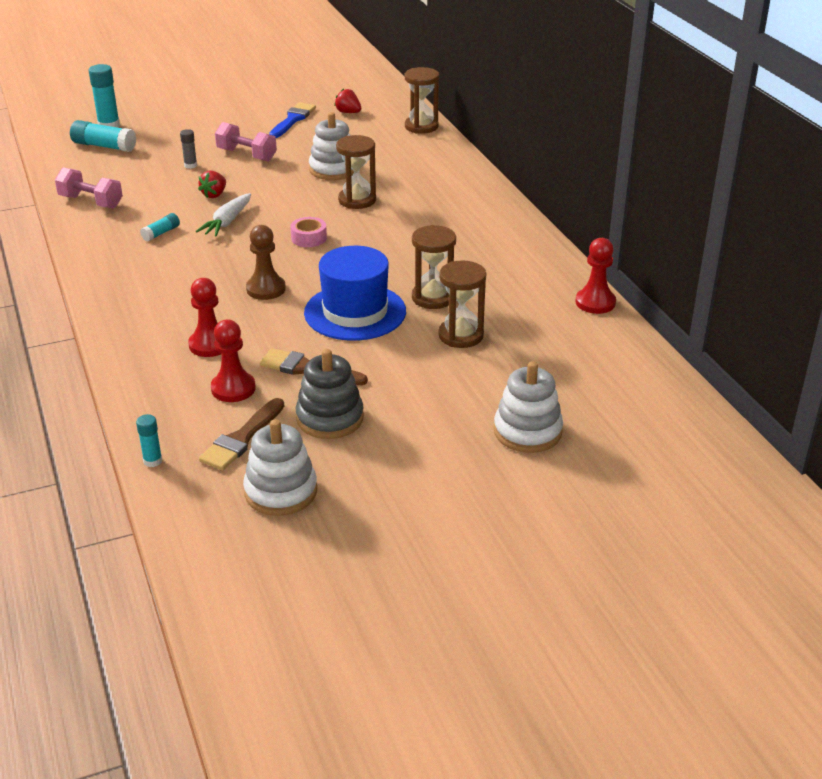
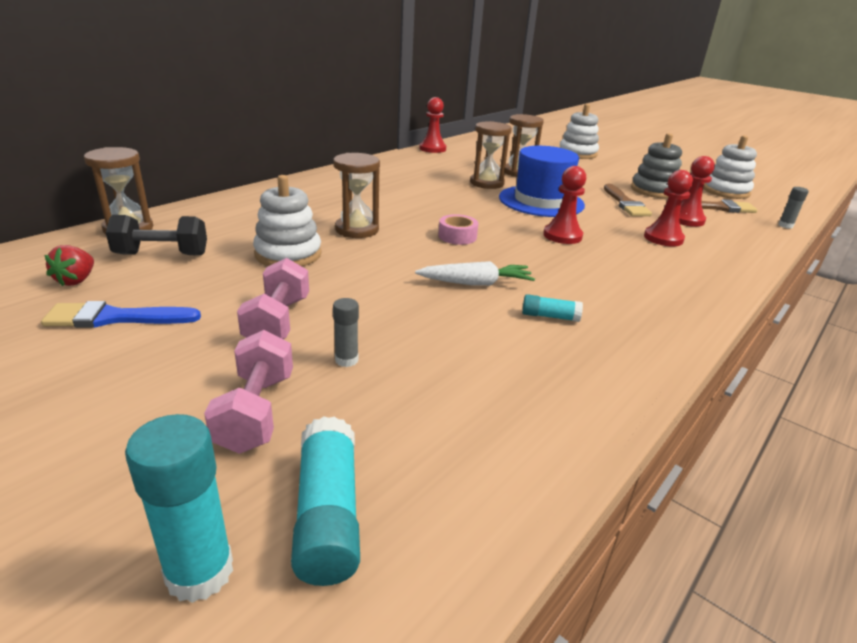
camera: 120 degrees left, 5 degrees down
pink dumbbell [55,167,123,208] -> pink dumbbell moved to [204,330,293,454]
turquoise glue stick [136,414,162,467] -> grey glue stick [778,187,809,229]
red strawberry [198,171,226,198] -> none
brown pawn [246,225,286,300] -> red pawn [543,166,586,244]
none -> black dumbbell [106,215,207,255]

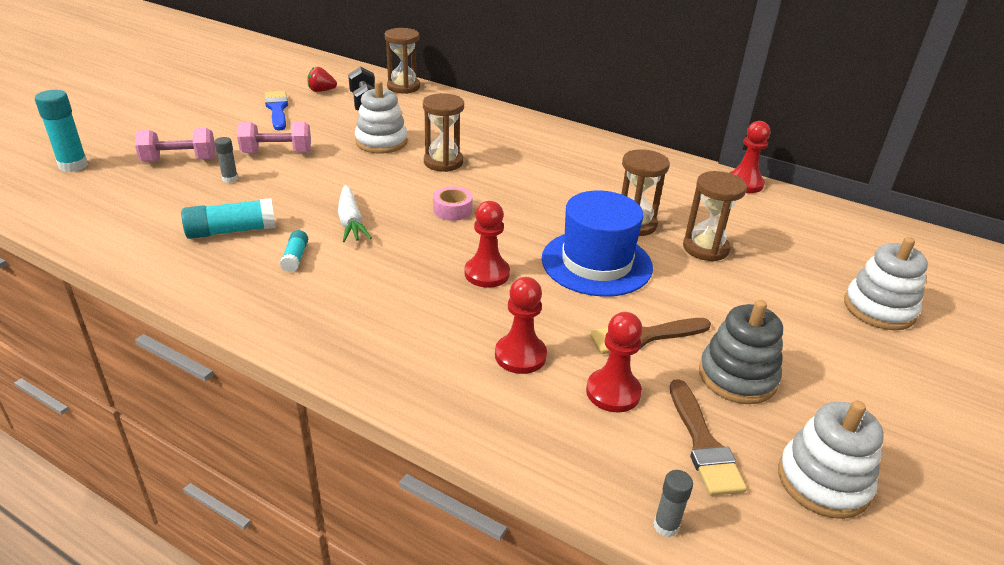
camera: 80 degrees right, 5 degrees up
turquoise glue stick [291,416,360,586] -> turquoise glue stick moved to [181,198,276,239]

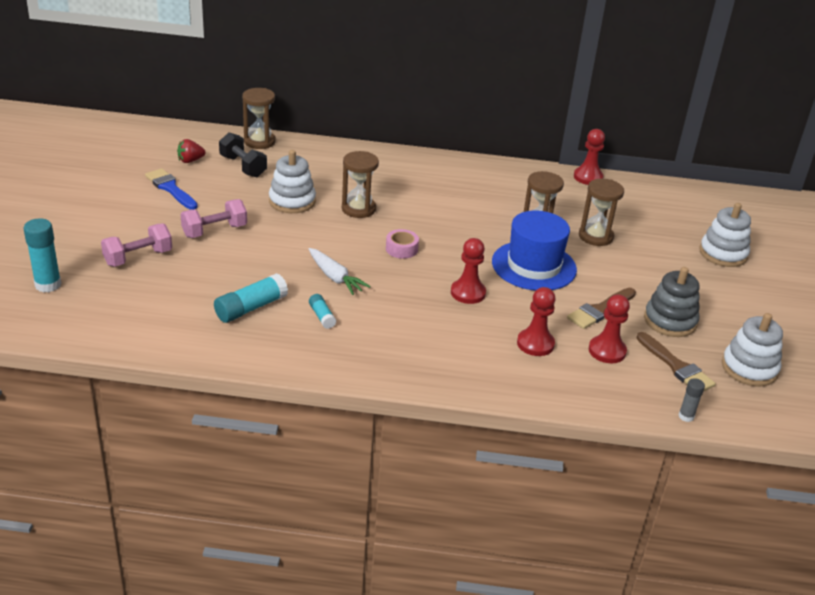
camera: 25 degrees left, 0 degrees up
grey glue stick [215,137,238,183] -> none

